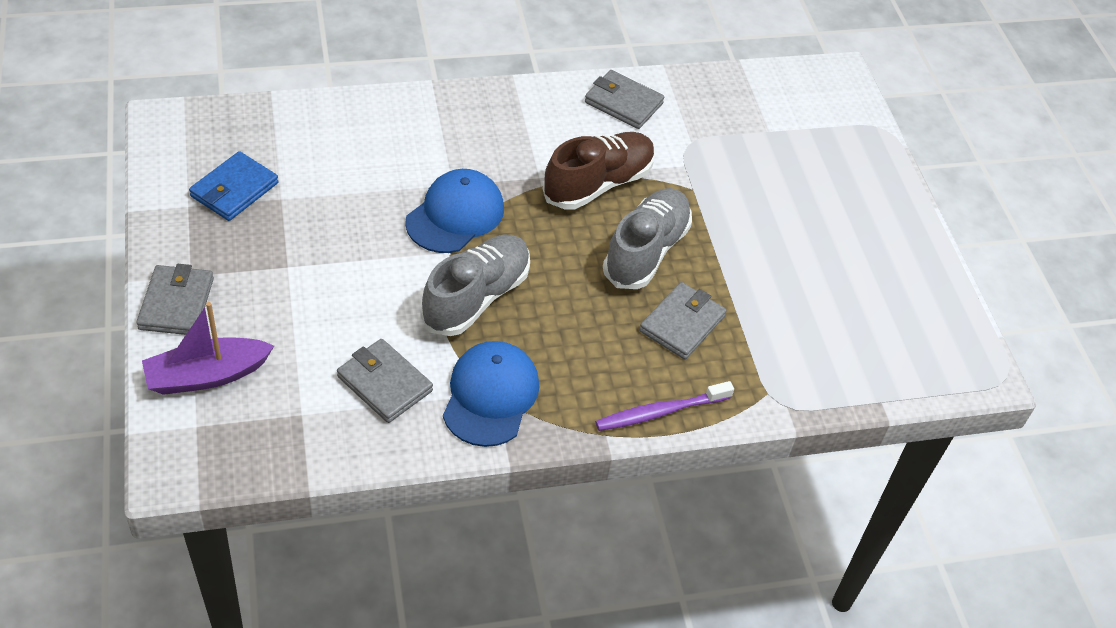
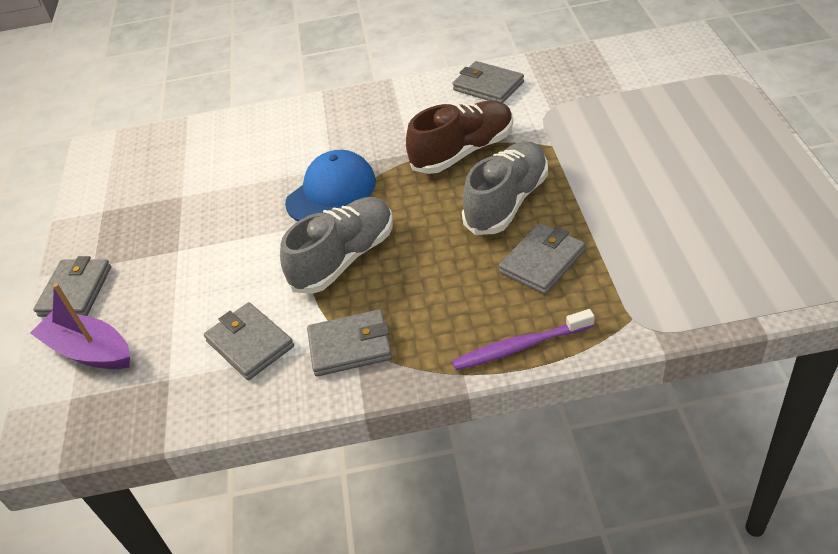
camera: 15 degrees right, 5 degrees down
purple boat [142,302,274,395] -> purple boat turned 45 degrees clockwise [30,283,130,369]
blue wallet [189,151,278,221] -> none
blue cap [443,341,539,447] -> grey wallet [307,309,392,377]

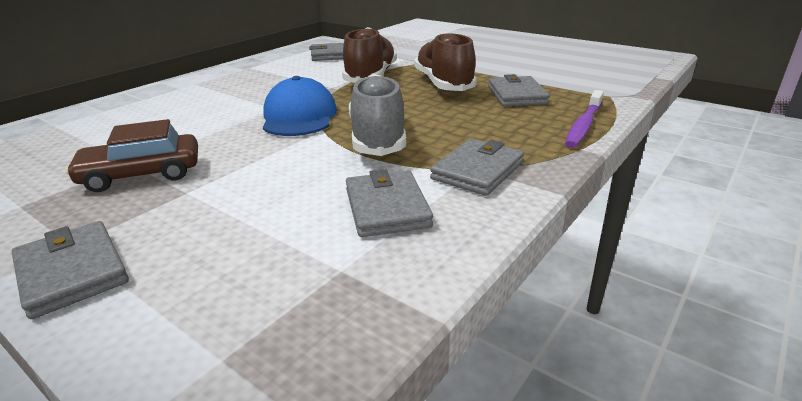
camera: 50 degrees left, 15 degrees down
purple boat [30,283,130,369] -> none
grey wallet [204,302,294,380] -> grey wallet turned 75 degrees clockwise [346,169,433,237]
grey shoe [462,141,548,235] -> brown shoe [414,32,477,91]
none -> brown car [65,119,198,192]

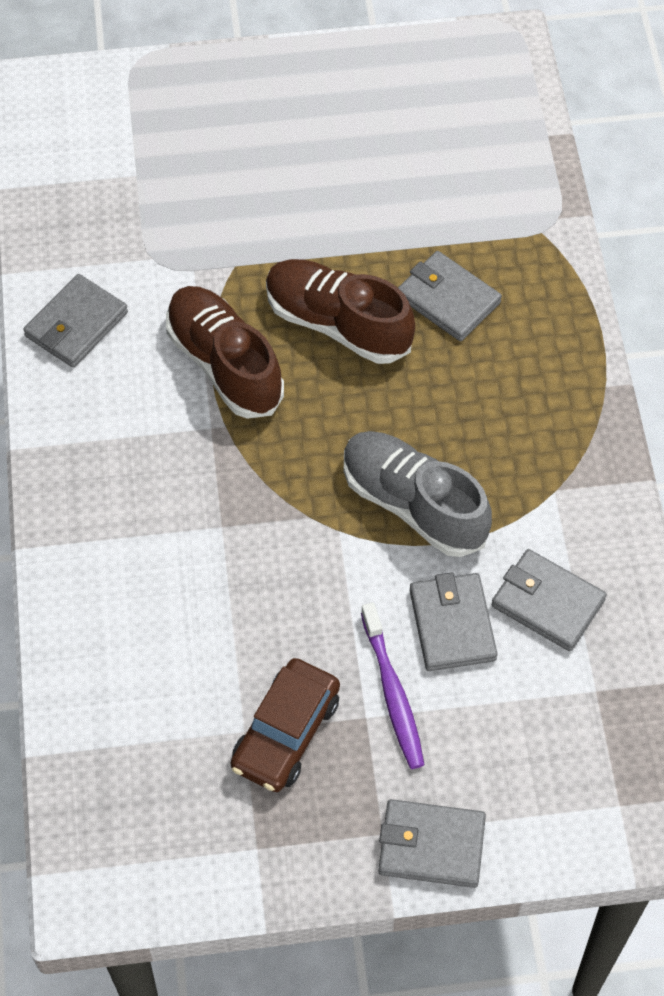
camera: 45 degrees left, 30 degrees up
blue cap [263,76,337,136] -> none
grey wallet [430,138,524,196] -> grey wallet moved to [410,572,498,671]
purple toothbrush [565,90,604,148] -> purple toothbrush moved to [361,602,425,769]

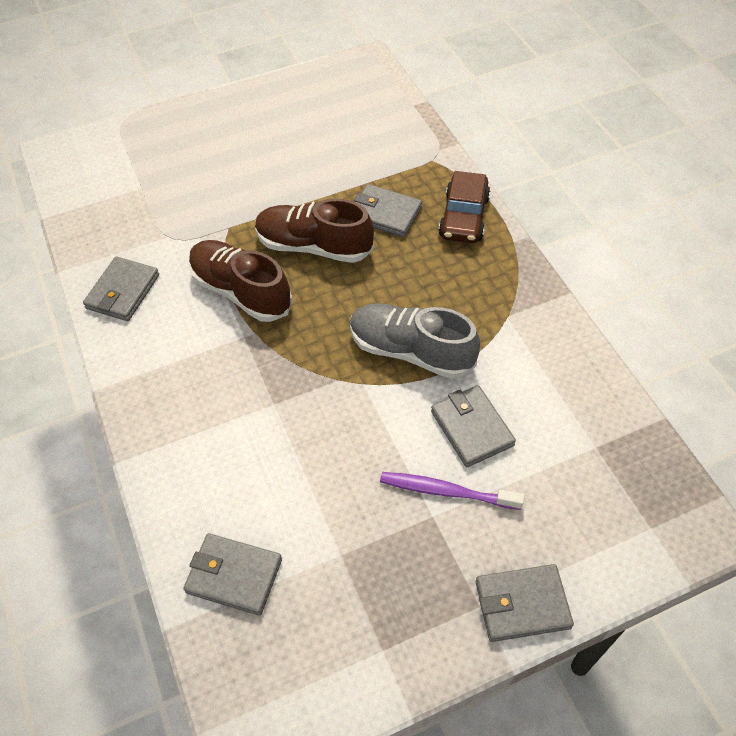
camera: 15 degrees left, 5 degrees down
brown car [231,658,340,792] -> brown car moved to [439,171,490,243]
purple toothbrush [361,602,425,769] -> purple toothbrush turned 135 degrees clockwise [380,472,524,510]
grey wallet [491,549,607,651] -> grey wallet moved to [183,533,282,615]

